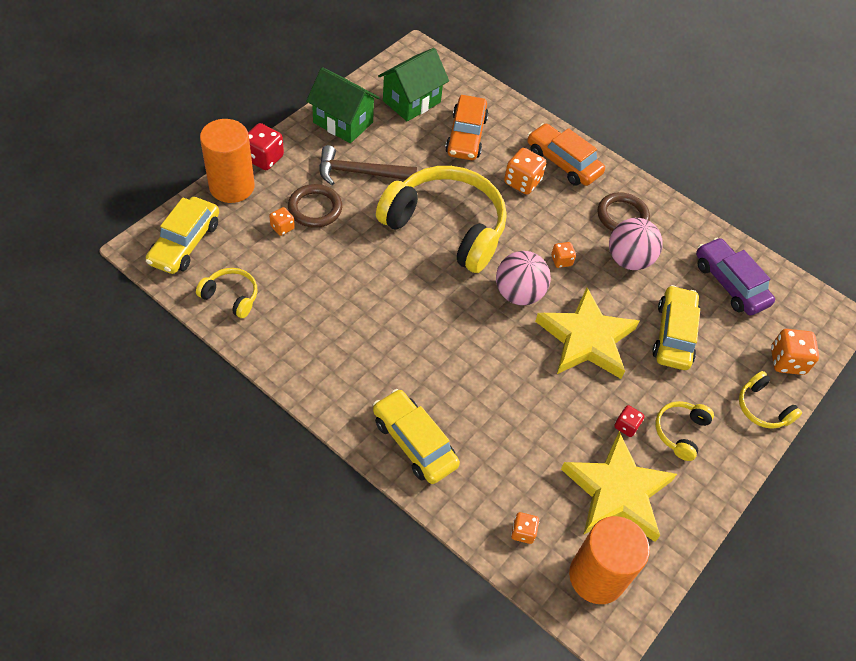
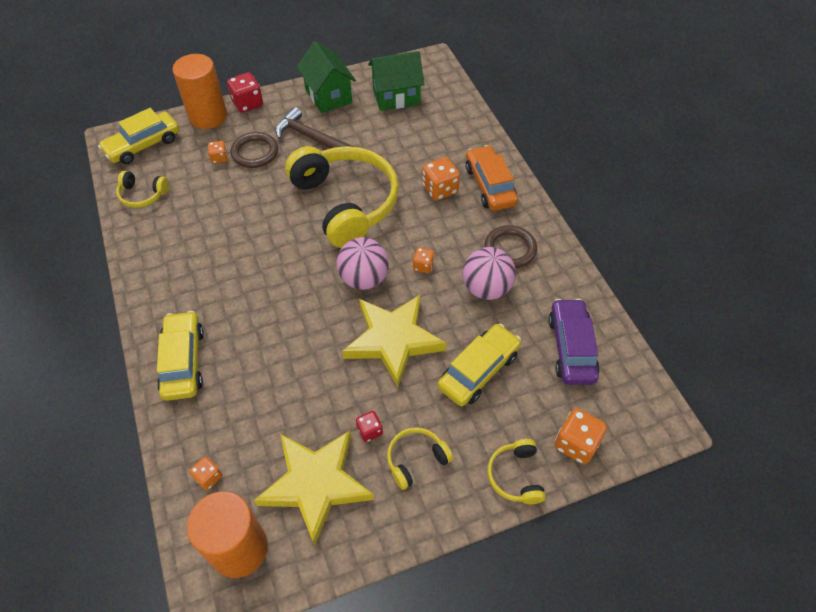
camera: 35 degrees right, 0 degrees up
yellow headphones [196,268,258,318] -> yellow headphones turned 135 degrees clockwise [116,171,169,208]
orange car [445,95,489,160] -> none

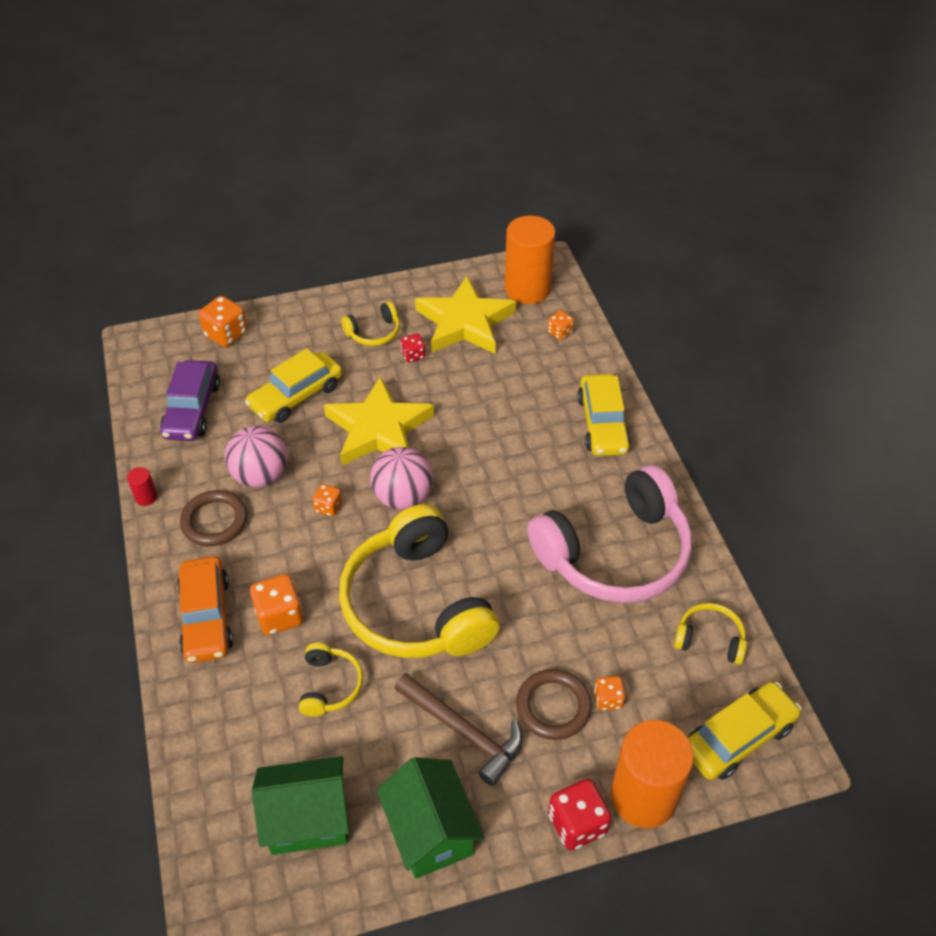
camera: 175 degrees left, 5 degrees down
yellow headphones [487,439,546,504] -> yellow headphones moved to [299,643,363,716]
none -> red cylinder [127,467,158,506]
none -> pink headphones [527,465,692,603]

